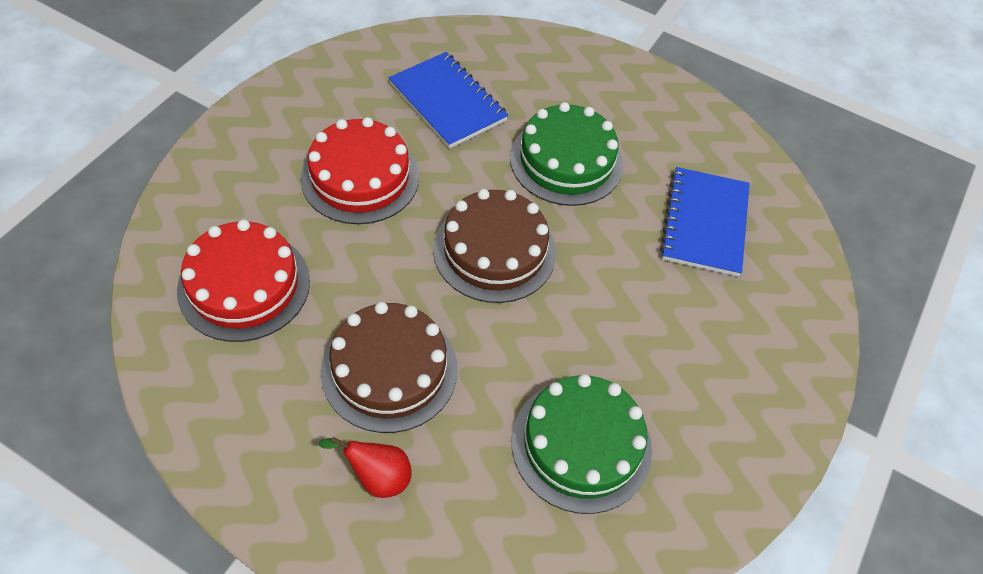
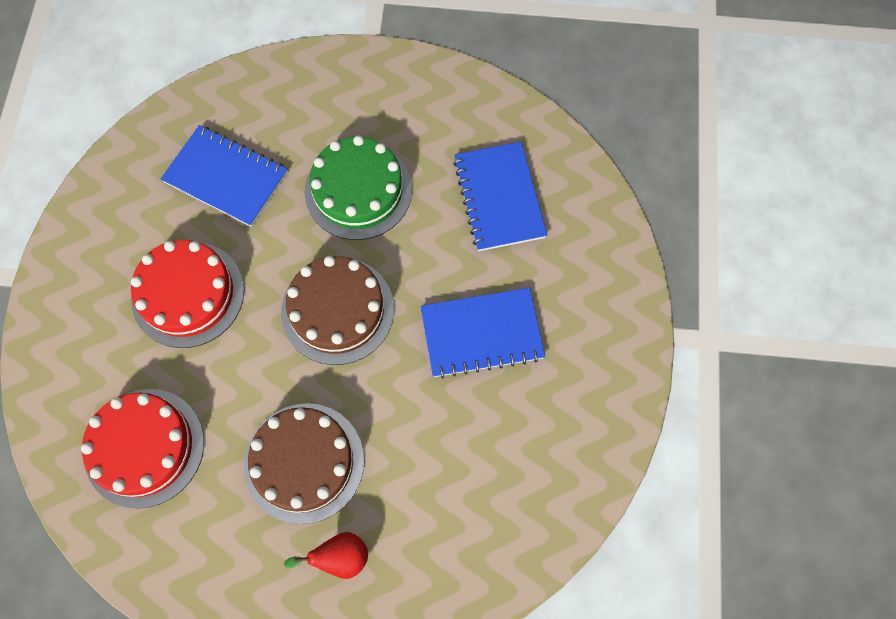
camera: 20 degrees left, 15 degrees up
green cake [512,374,652,514] -> none
none -> blue notebook [421,288,545,379]

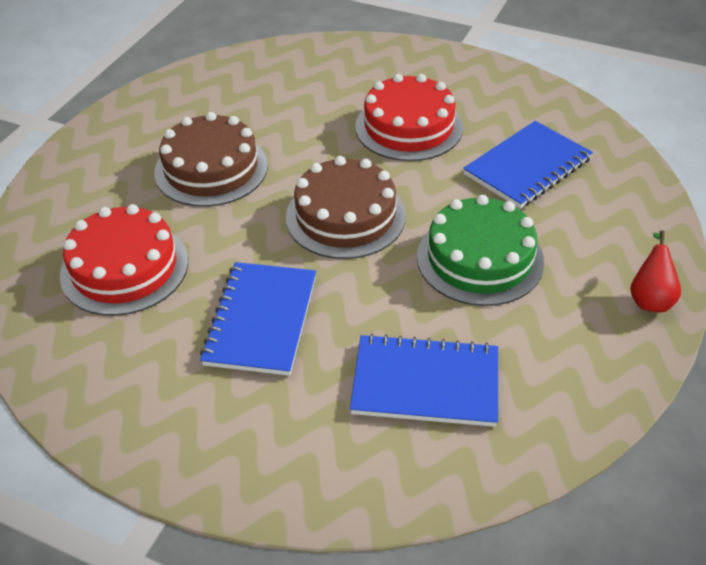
camera: 110 degrees right, 25 degrees down
red cake [81,389,204,509] -> red cake moved to [60,204,188,316]
red pear [284,532,368,579] -> red pear moved to [630,231,681,312]

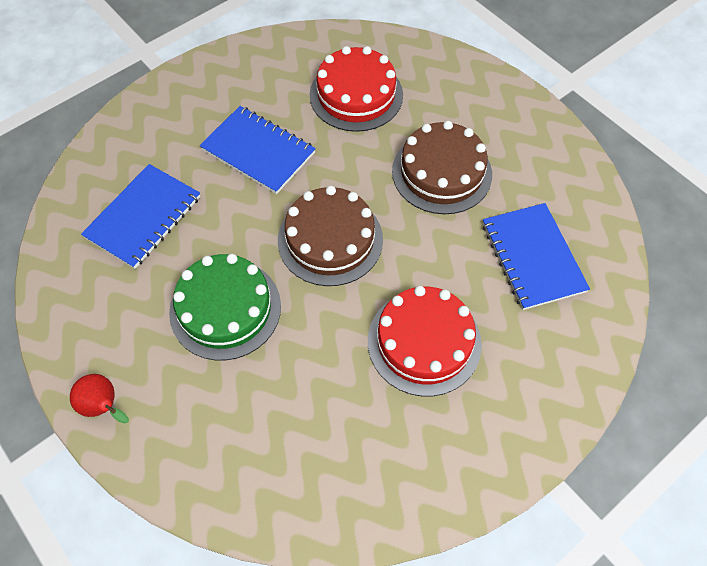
camera: 115 degrees right, 15 degrees up
blue notebook [463,121,593,209] -> blue notebook moved to [483,203,590,310]

